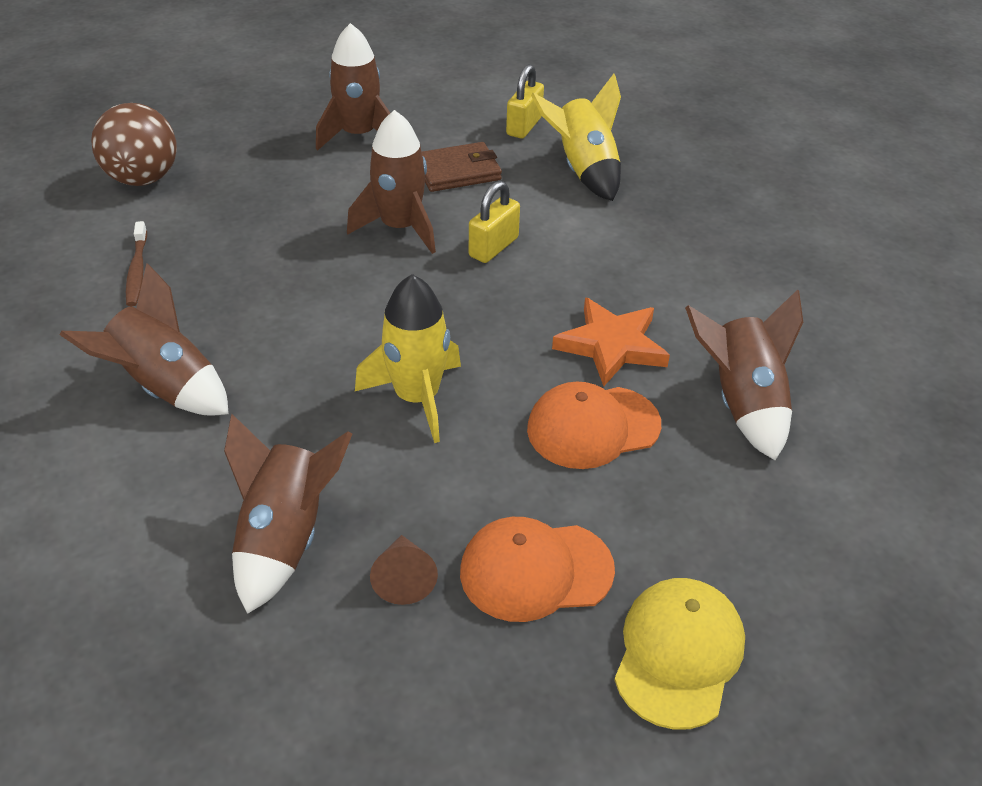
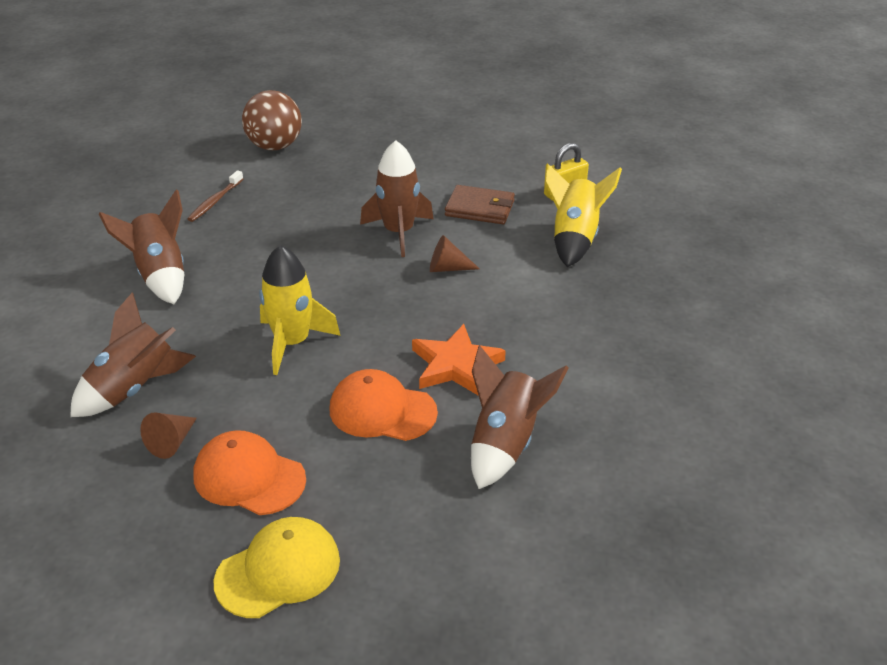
camera: 35 degrees right, 5 degrees down
brown rocket [316,23,390,151] -> none
yellow padlock [469,181,520,263] -> brown cone [430,235,480,272]

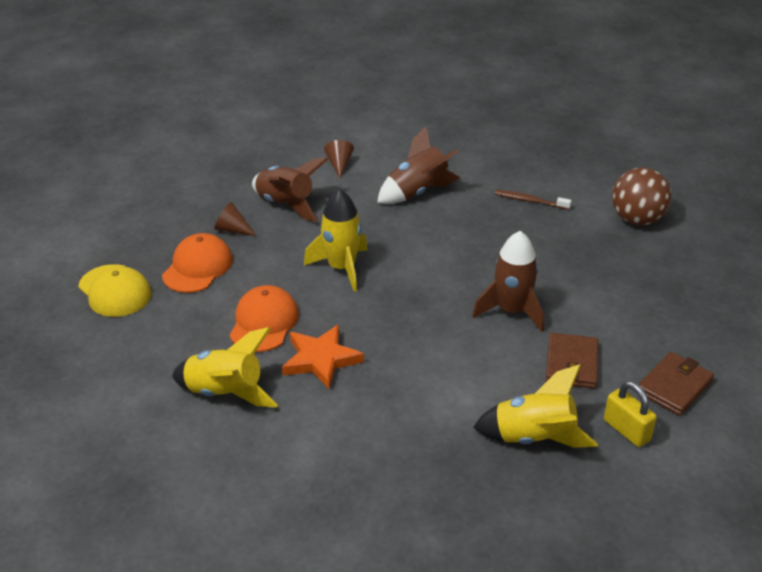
camera: 85 degrees right, 0 degrees up
brown cone [430,235,480,272] -> brown cone moved to [324,140,354,178]
brown rocket [471,345,569,489] -> yellow rocket [172,327,278,408]
none -> brown wallet [638,352,714,416]

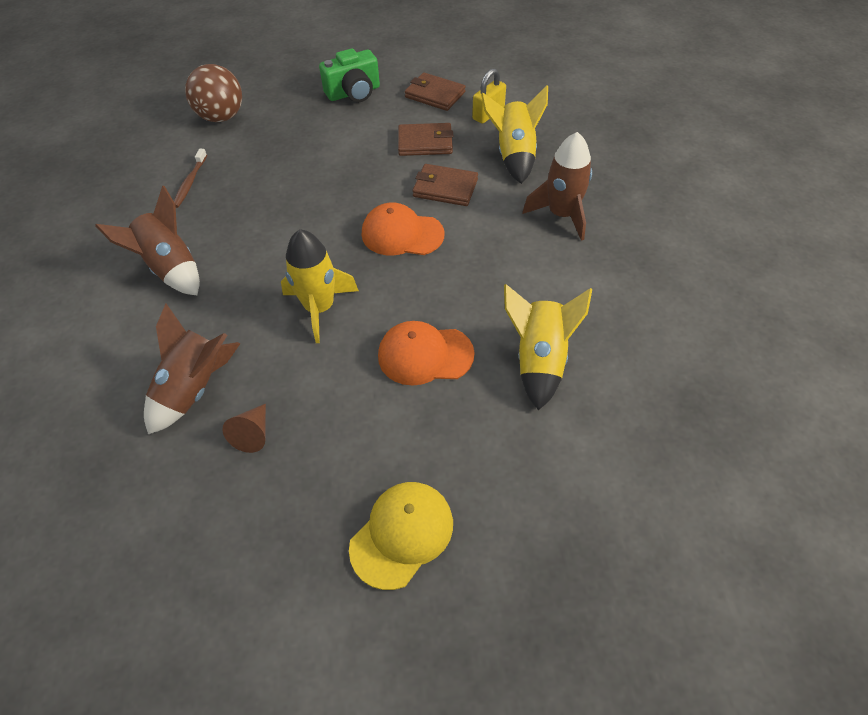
camera: 100 degrees left, 15 degrees up
orange cap [162,233,233,293] -> orange cap moved to [362,202,445,256]
orange star [282,324,364,389] -> none
brown cone [324,140,354,178] -> none
brown rocket [472,231,544,332] -> brown rocket moved to [522,132,592,241]
none -> green camera [319,49,380,102]
none -> brown wallet [412,164,478,206]

